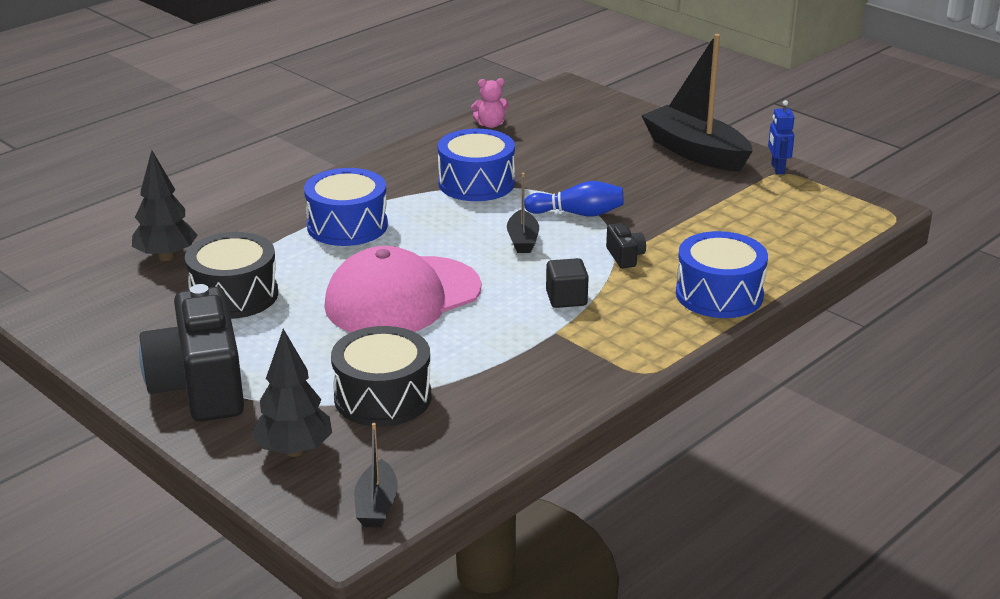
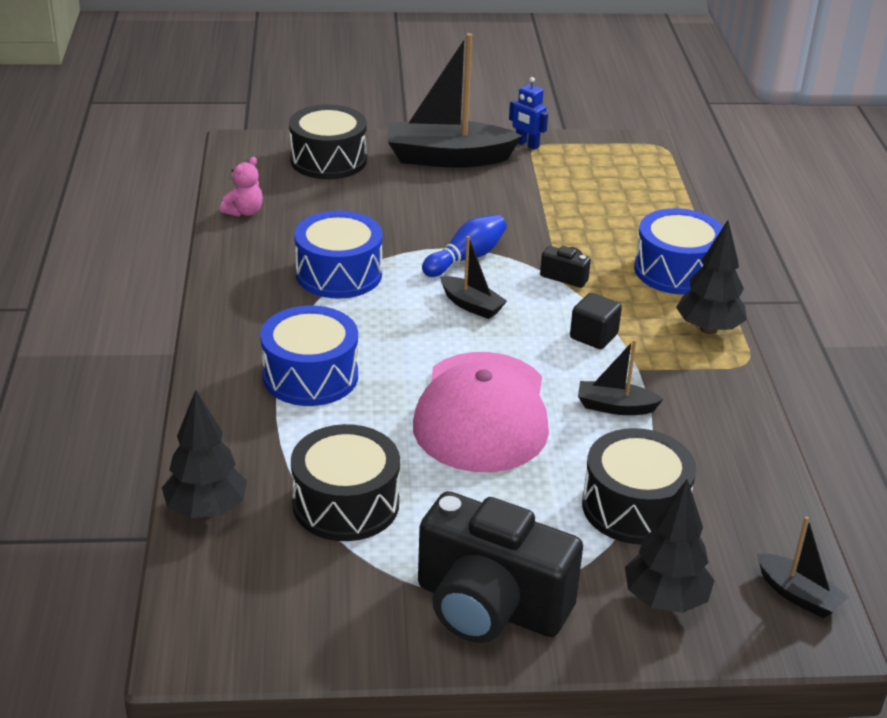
camera: 50 degrees left, 5 degrees up
none -> black drum [289,105,367,179]
none -> black boat [578,339,664,415]
none -> black tree [676,220,747,334]

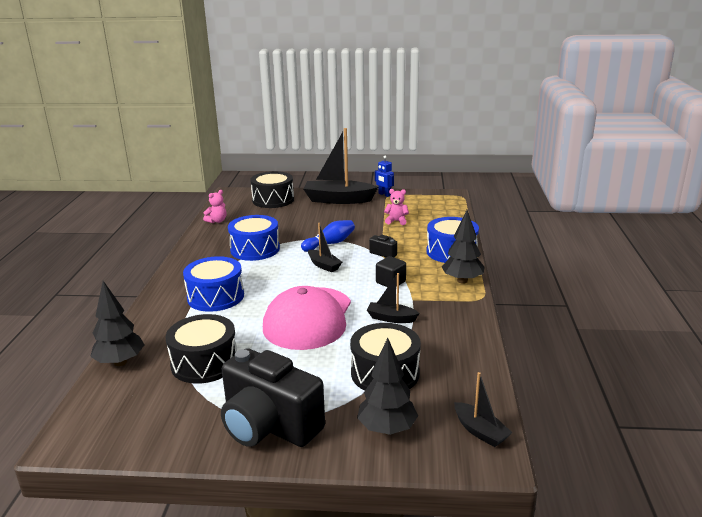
camera: 10 degrees right, 10 degrees down
none -> pink teddy bear [384,189,409,225]

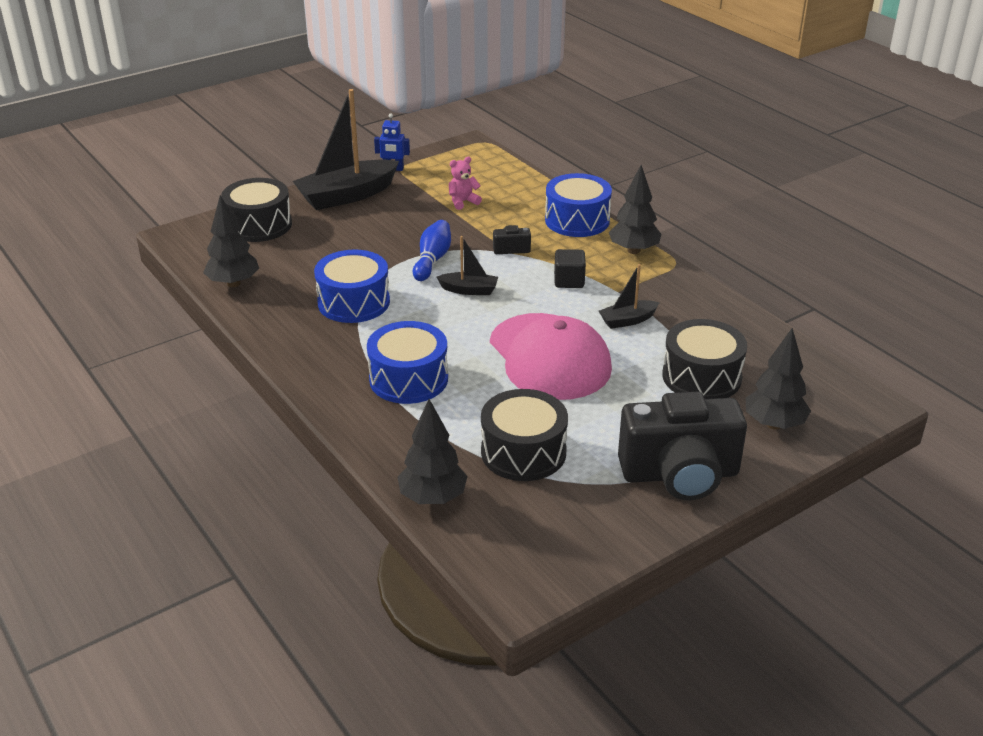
camera: 40 degrees left, 10 degrees up
pink teddy bear [203,190,226,223] -> black tree [203,195,259,287]
black boat [454,372,512,447] -> none

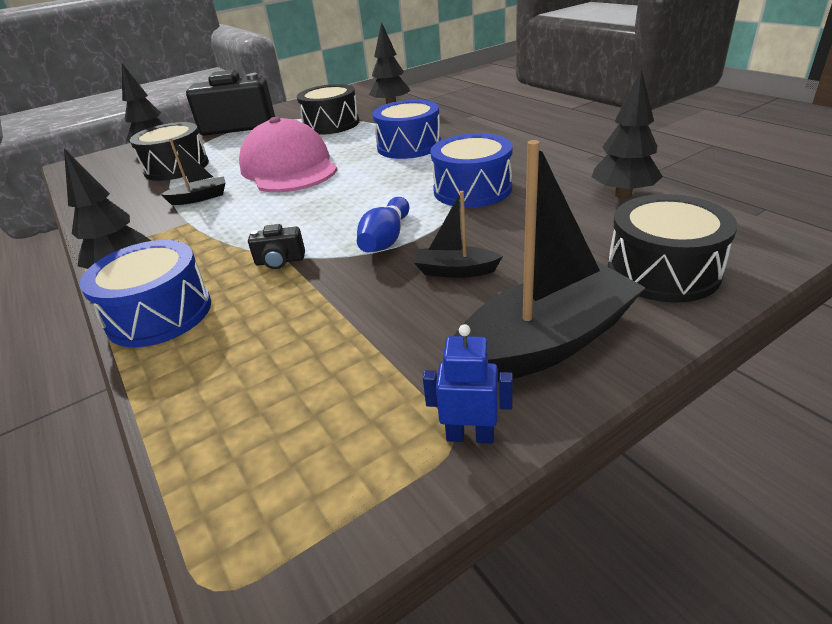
camera: 175 degrees left, 0 degrees up
black boat [436,236,498,295] -> black boat moved to [414,191,503,278]
pink teddy bear [449,157,482,210] -> none
black cube [554,249,586,288] -> none

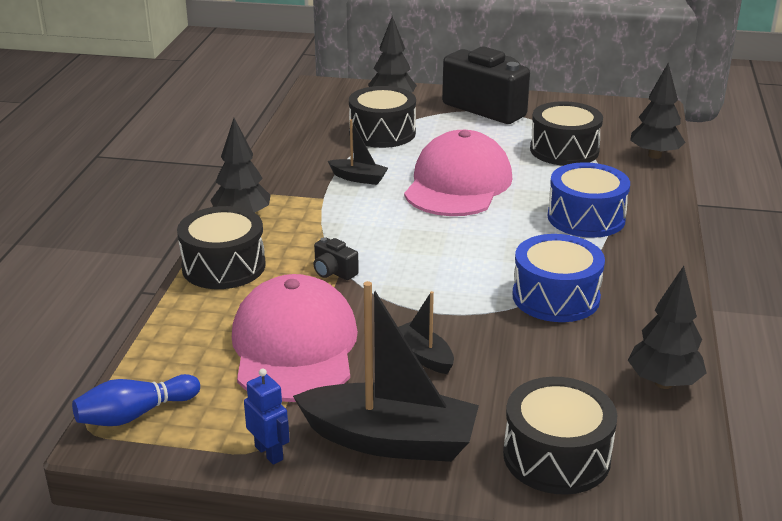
camera: 40 degrees right, 5 degrees down
blue drum [80,240,211,347] -> black drum [177,206,266,289]
blue bowling pin [357,197,409,252] -> blue bowling pin moved to [72,374,200,426]
none -> pink cap [232,274,358,402]

